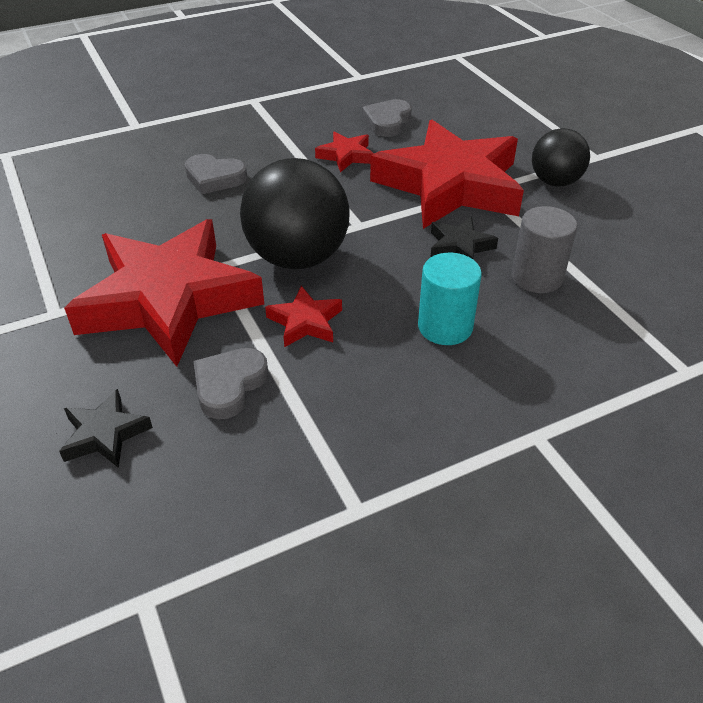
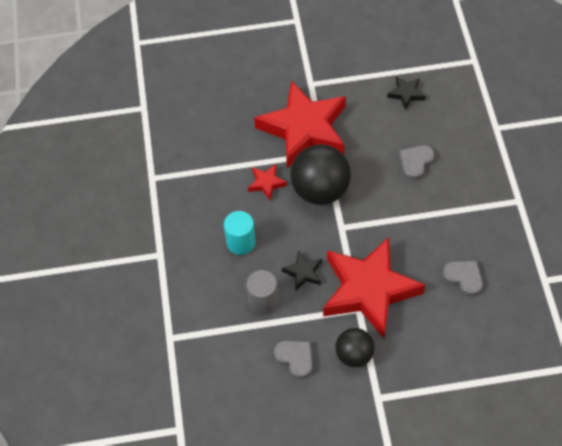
camera: 110 degrees right, 15 degrees up
black star [59,389,153,468] -> black star moved to [387,76,426,110]
grey heart [193,348,268,419] -> grey heart moved to [274,340,313,379]
red star [315,131,374,172] -> none

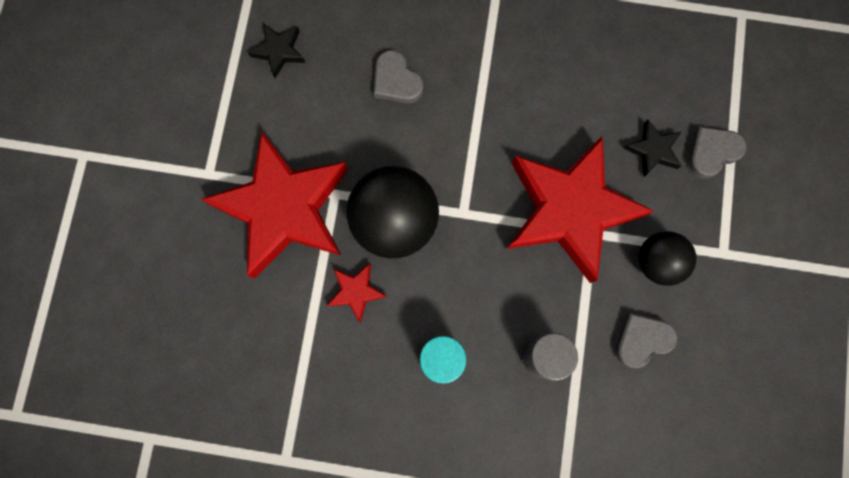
camera: 75 degrees left, 20 degrees up
black star [282,251,322,290] -> black star moved to [623,119,681,177]
grey heart [442,261,483,297] -> grey heart moved to [688,127,747,179]

